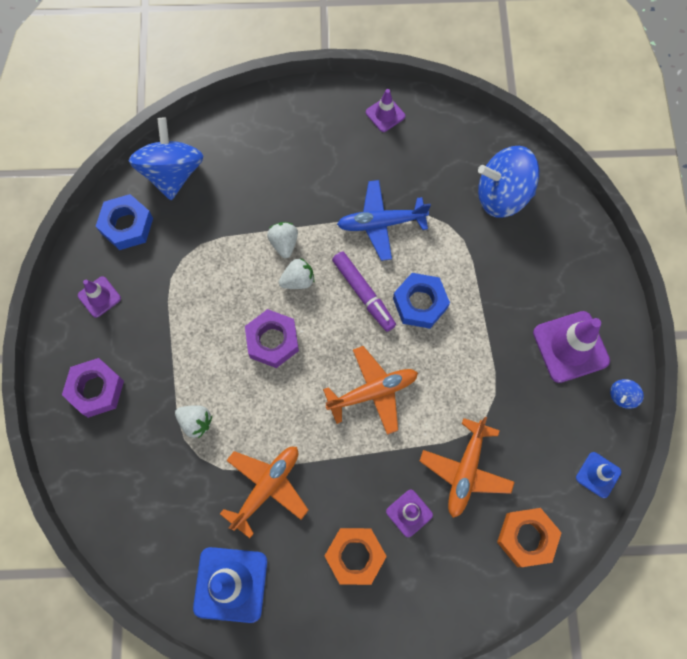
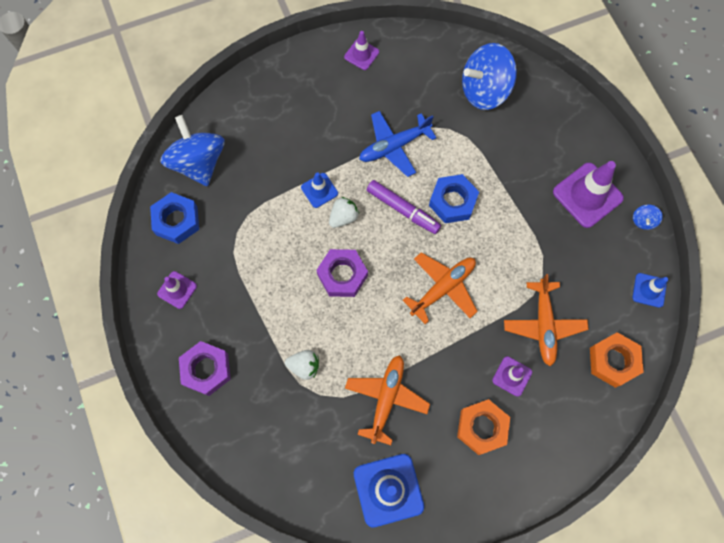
camera: 20 degrees left, 0 degrees up
white strawberry [267,222,298,258] -> blue traffic cone [301,172,338,208]

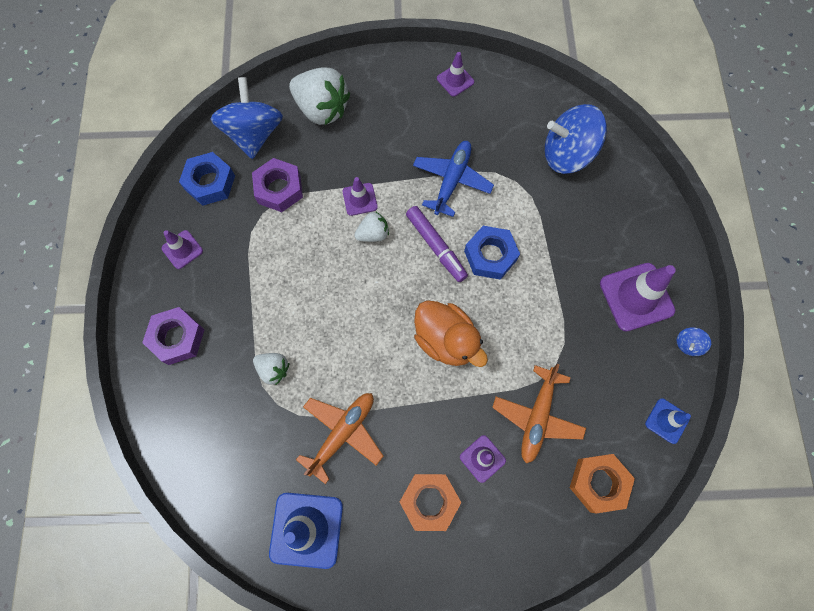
camera: 20 degrees right, 0 degrees up
blue traffic cone [301,172,338,208] -> purple traffic cone [343,177,378,216]
purple nut [316,249,368,297] -> purple nut moved to [252,158,303,212]
blue plane [359,111,436,177] -> blue plane turned 120 degrees clockwise [413,141,494,217]
orange plane [403,252,478,324] -> orange duck [414,300,488,367]
none -> white strawberry [289,67,350,125]

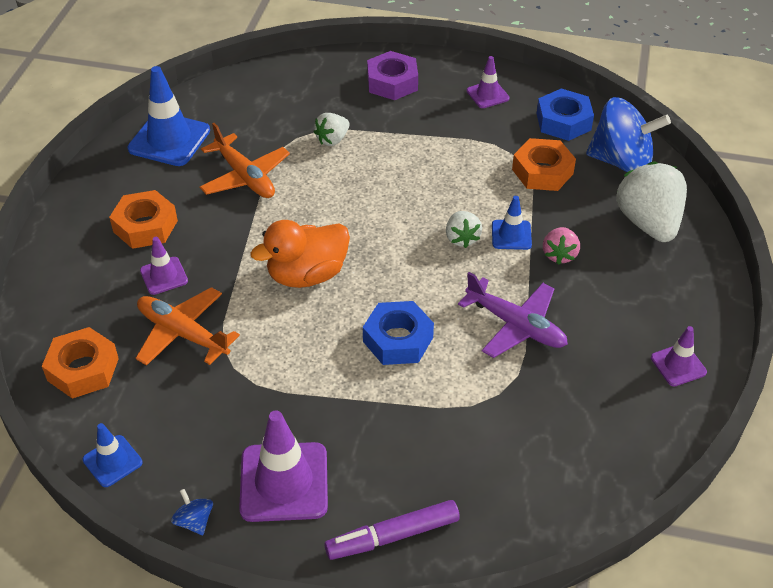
camera: 105 degrees right, 25 degrees down
purple nut [252,158,303,212] -> orange nut [512,138,576,191]
white strawberry [289,67,350,125] -> white strawberry turned 120 degrees clockwise [616,161,687,242]
purple traffic cone [343,177,378,216] -> blue traffic cone [492,196,532,250]
purple marker [406,206,468,282] -> purple marker moved to [324,500,460,560]
blue plane [413,141,494,217] -> purple plane [458,272,568,358]
blue spinning top [545,104,607,174] -> none
none -> pink strawberry [543,227,580,265]

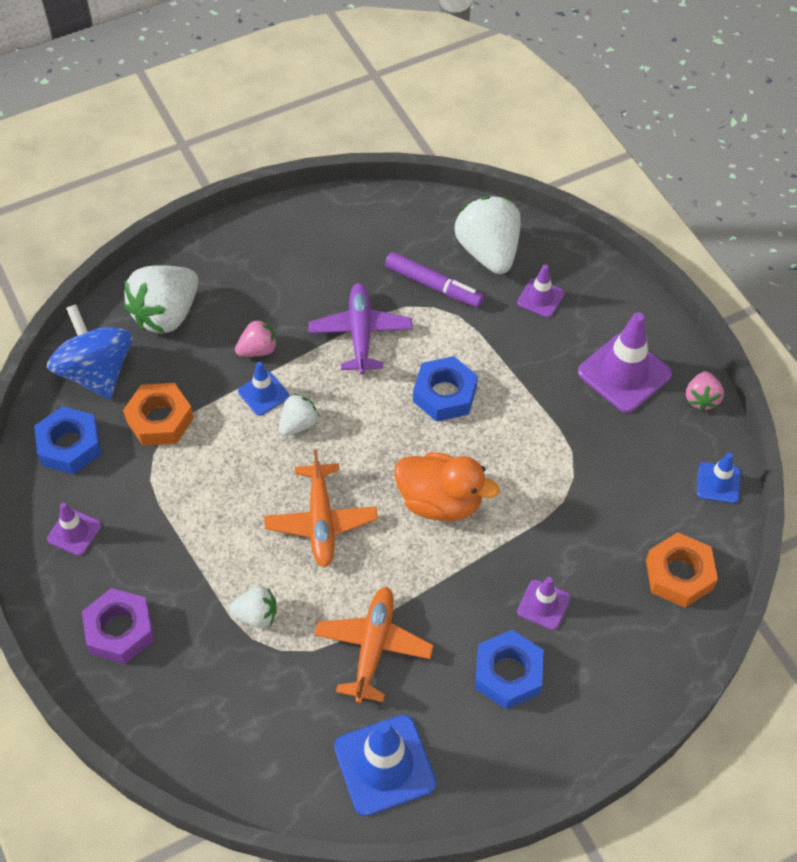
camera: 130 degrees left, 10 degrees up
orange nut [109,190,178,249] -> blue nut [475,630,544,709]
orange plane [136,287,240,366] -> orange plane moved to [264,449,378,568]
blue spinning top [171,489,213,535] -> pink strawberry [686,371,724,411]
purple marker [324,500,460,560] -> purple marker moved to [385,252,484,308]
purple traffic cone [651,326,707,386] -> purple traffic cone moved to [517,265,564,318]
none -> white strawberry [455,196,521,274]

